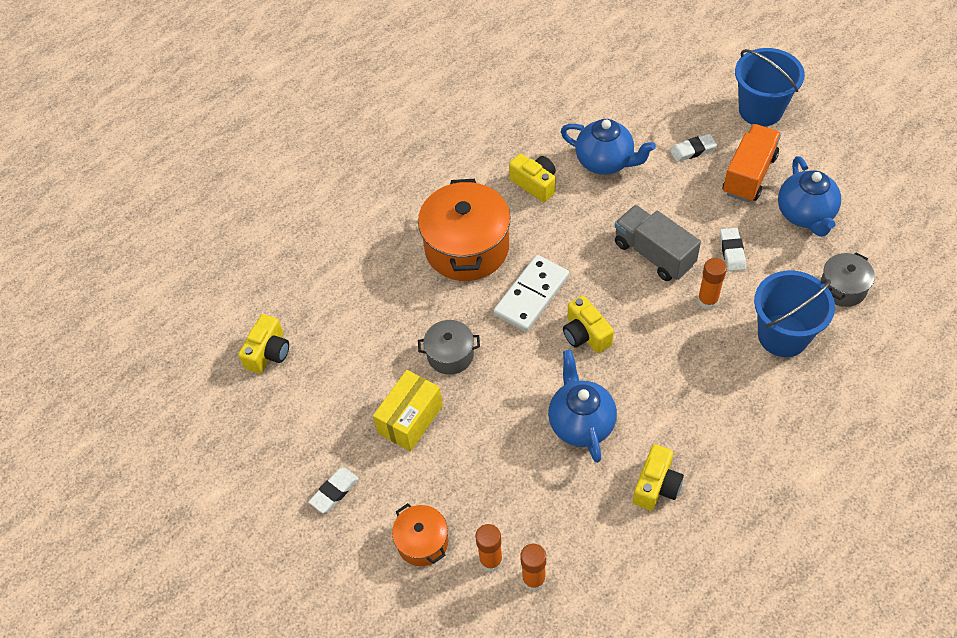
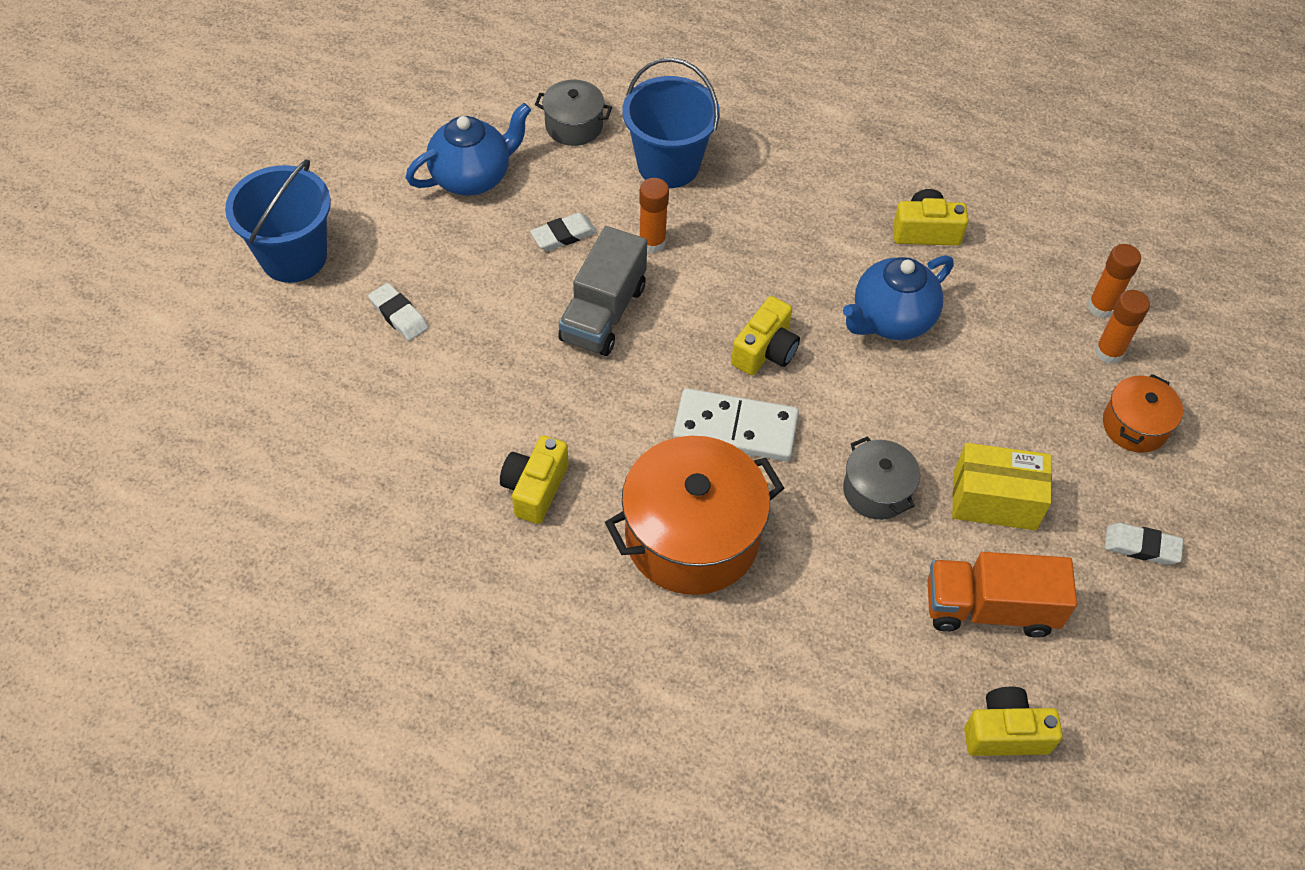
camera: 120 degrees left, 0 degrees up
blue teapot [561,119,656,175] -> none
orange truck [723,124,781,202] -> orange truck moved to [928,552,1077,638]

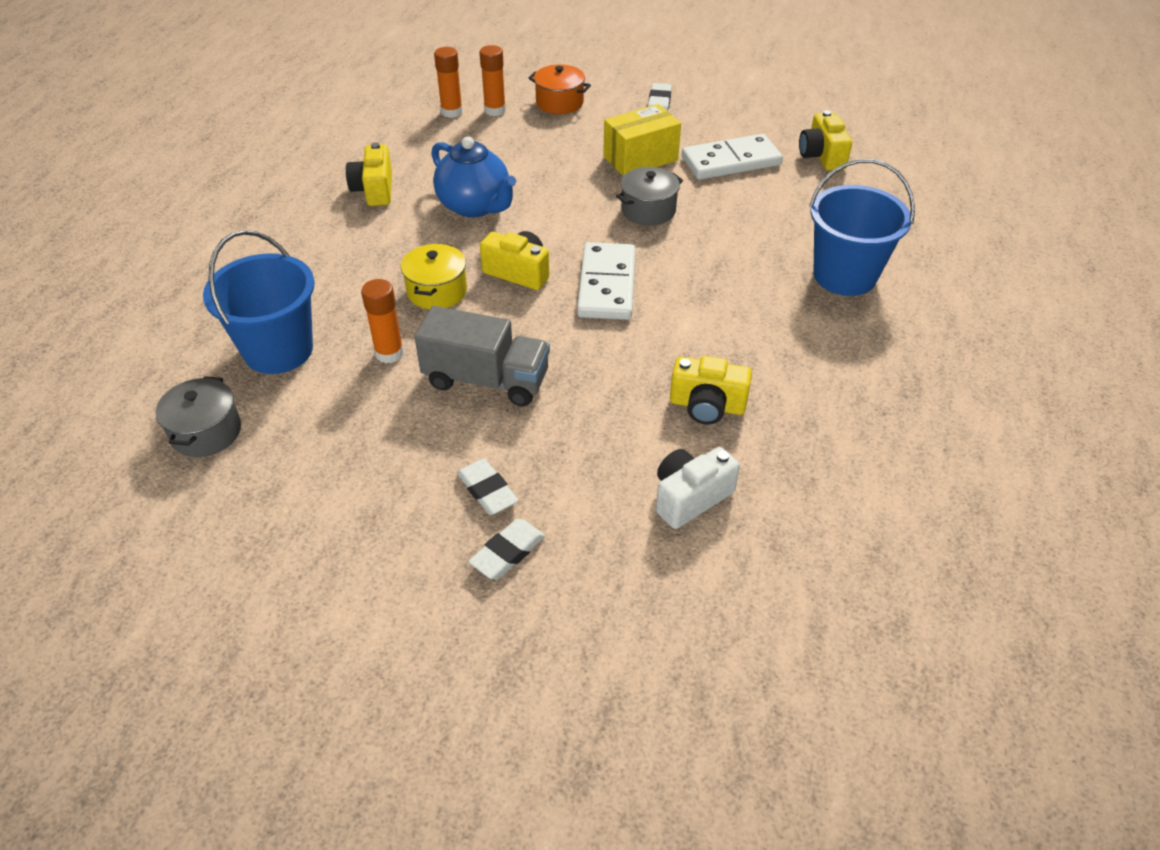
camera: 95 degrees left, 10 degrees down
blue bucket [225,159,331,283] -> blue bucket moved to [809,159,915,296]
blue teapot [406,103,531,196] -> none
white eraser [530,213,597,251] -> white eraser moved to [457,459,519,515]
orange pot [605,436,784,595] -> none
orange truck [928,552,1077,638] -> white domino [682,134,783,180]
yellow box [952,443,1052,530] -> yellow box turned 60 degrees clockwise [603,104,681,176]
none -> yellow pot [401,243,467,309]
none -> white camera [656,447,740,529]

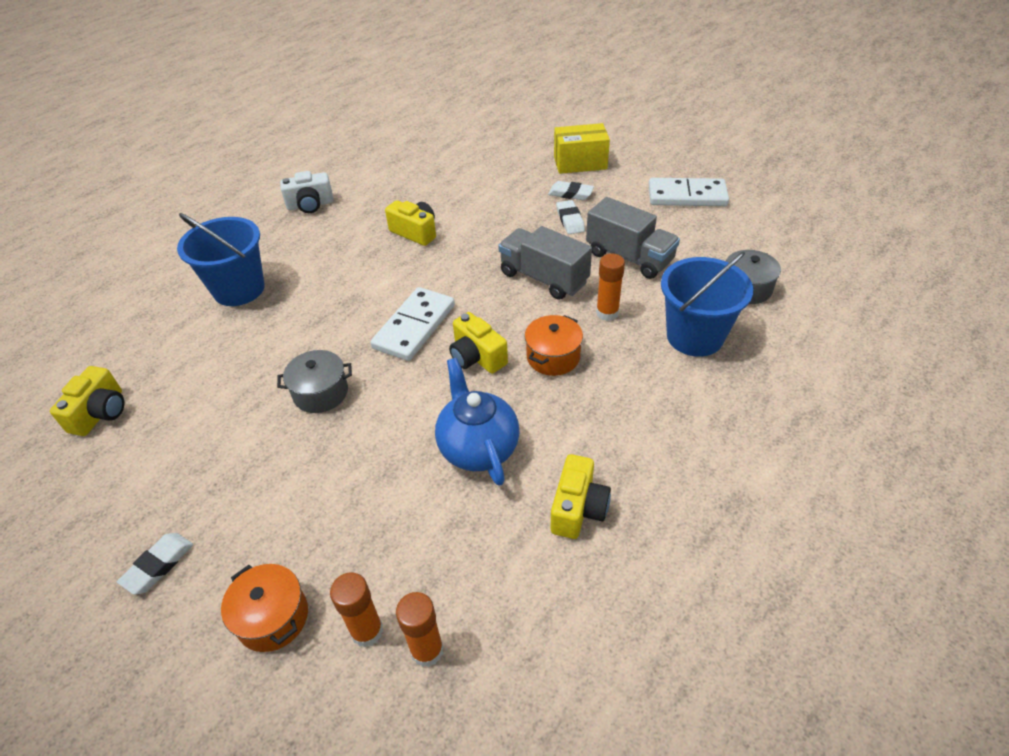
camera: 155 degrees left, 0 degrees up
yellow pot [401,243,467,309] -> orange pot [525,315,583,376]
white eraser [469,519,545,579] -> white eraser turned 45 degrees clockwise [548,181,594,200]
yellow box [603,104,681,176] -> yellow box moved to [554,123,610,174]
white camera [656,447,740,529] -> white camera moved to [280,171,334,213]
white domino [682,134,783,180] -> white domino moved to [649,178,729,206]
none -> grey truck [586,197,680,279]

